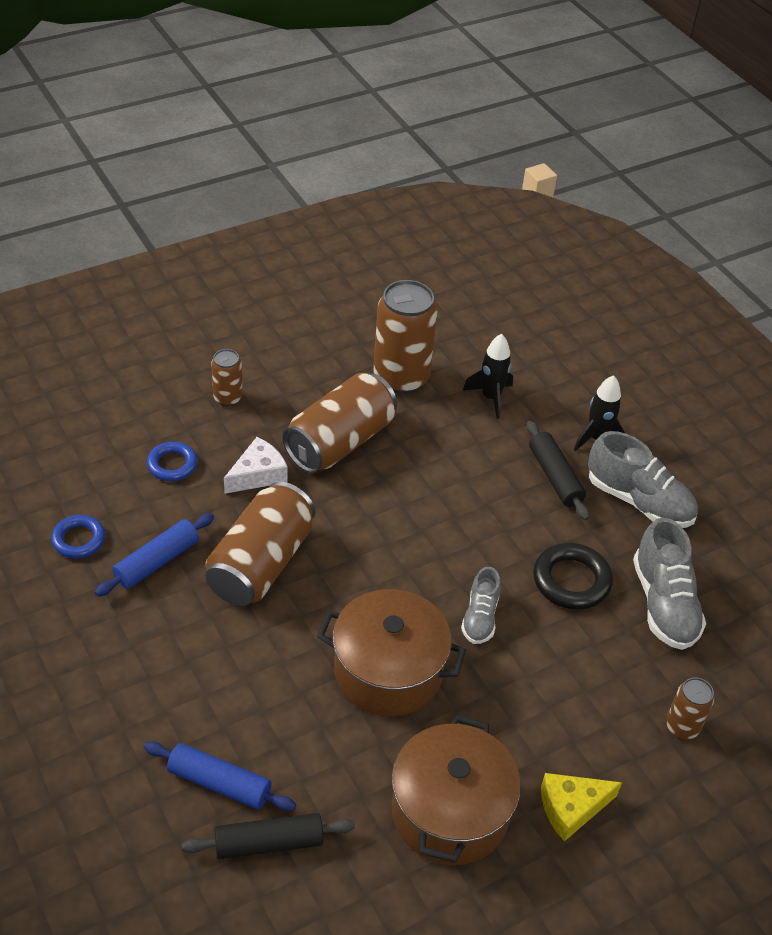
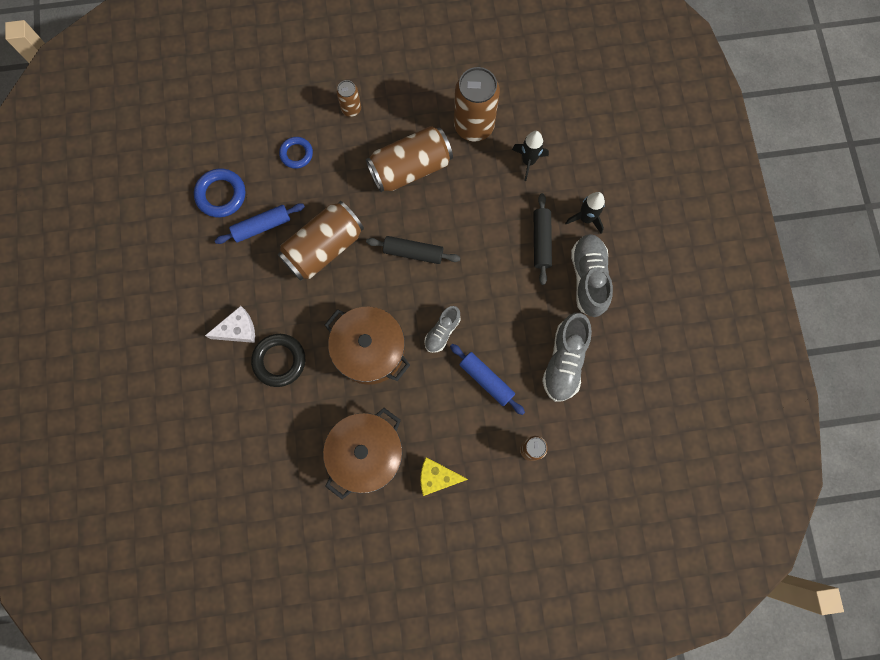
camera: 25 degrees right, 30 degrees up
blue ring [51,515,105,559] -> blue ring [194,169,246,218], size x1.50
blue rolling pin [144,741,296,811] -> blue rolling pin moved to [450,344,525,415]
black rolling pin [181,813,355,859] -> black rolling pin moved to [366,236,460,264]
white cheese [224,437,288,494] -> white cheese moved to [205,306,255,343]
black ring [533,543,613,610] -> black ring moved to [251,334,305,387]
grey shoe [588,431,698,528] -> grey shoe turned 150 degrees counterclockwise [571,234,613,317]

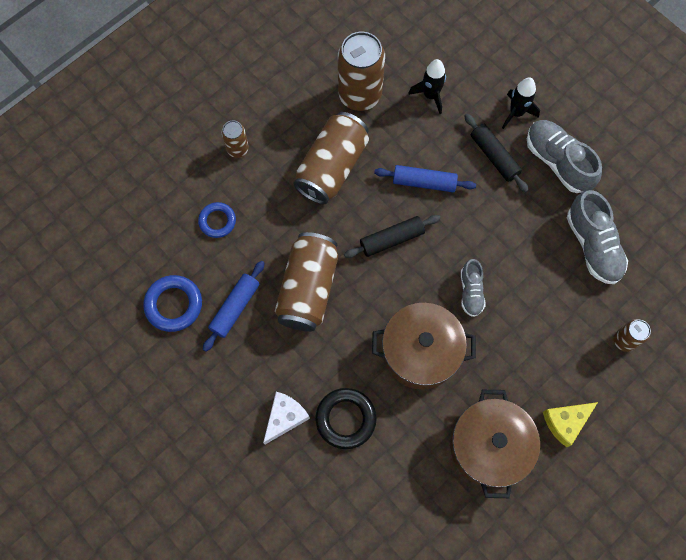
camera: 35 degrees left, 5 degrees down
blue rolling pin [450,344,525,415] -> blue rolling pin moved to [374,165,476,192]

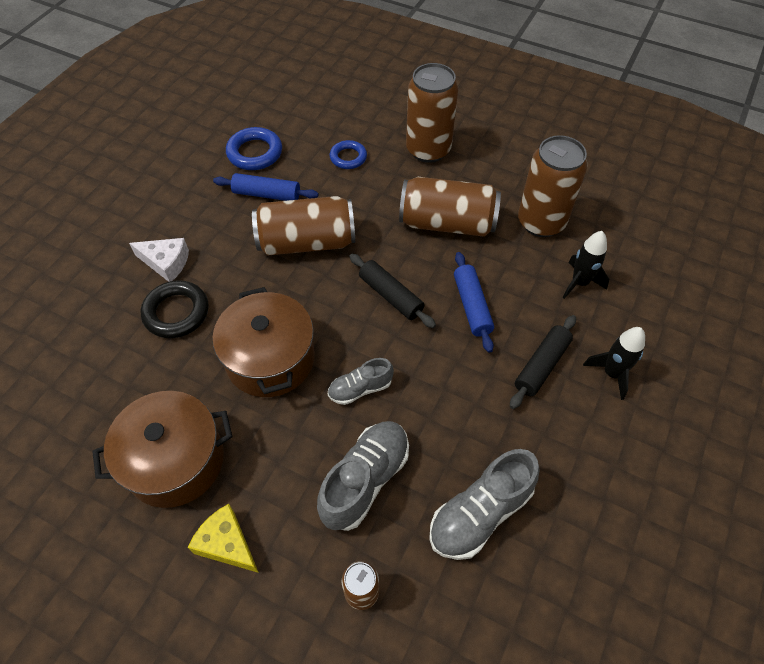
camera: 70 degrees right, 15 degrees down
brown can [222,121,249,158] -> brown can [406,63,458,163], size x1.98
grey shoe [527,120,602,193] -> grey shoe moved to [317,421,409,531]

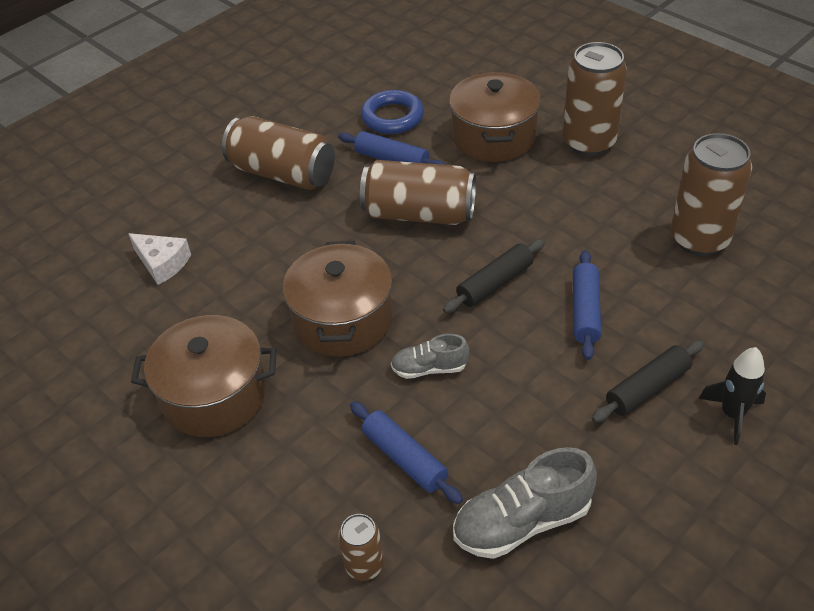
camera: 20 degrees right, 10 degrees down
white cheese [129,238,189,282] -> white cheese moved to [128,233,191,285]
black ring [140,280,209,338] -> none
yellow cheese [187,504,259,573] -> none
grey shoe [317,421,409,531] -> blue rolling pin [350,401,463,504]
blue ring [330,140,367,169] -> brown pot [449,72,541,162]
black rolling pin [349,254,436,328] -> black rolling pin turned 75 degrees clockwise [443,239,545,313]
brown can [399,177,501,237] -> brown can moved to [222,116,335,190]
black rocket [563,231,609,299] -> none

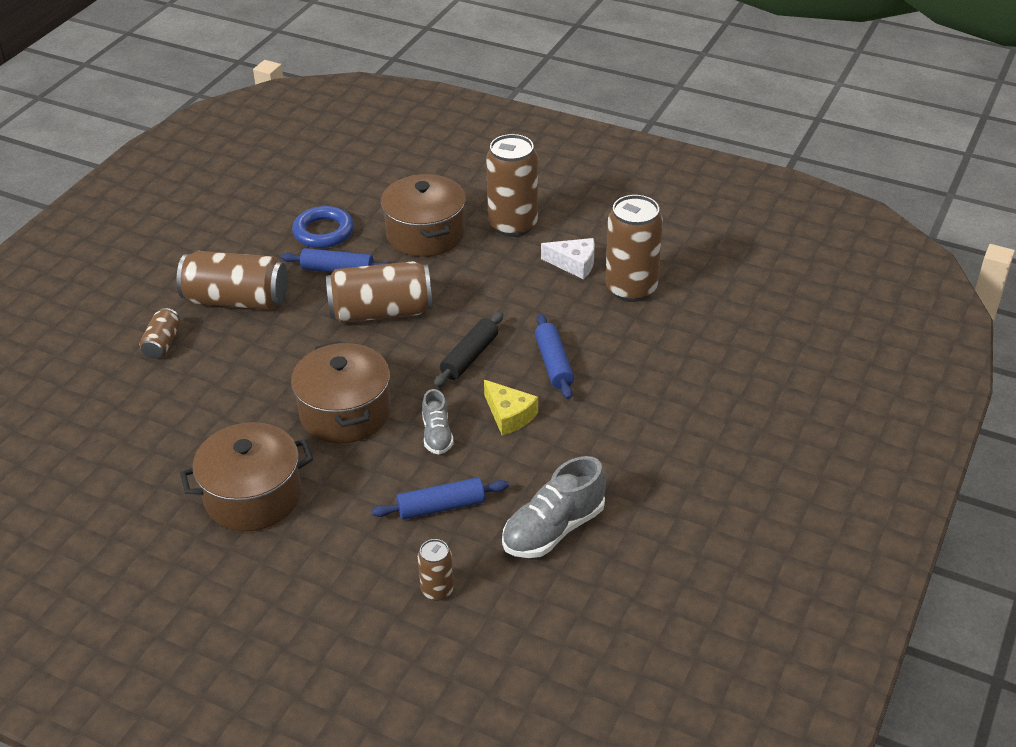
camera: 20 degrees left, 5 degrees down
white cheese [128,233,191,285] -> white cheese moved to [541,238,595,279]
blue rolling pin [350,401,463,504] -> blue rolling pin turned 45 degrees counterclockwise [372,477,509,520]
grey shoe [391,334,469,379] -> grey shoe turned 75 degrees counterclockwise [422,389,454,454]
black rolling pin [592,340,705,423] -> none
black rocket [699,347,766,445] -> none
none -> brown can [140,308,180,359]
none -> yellow cheese [484,380,538,436]

